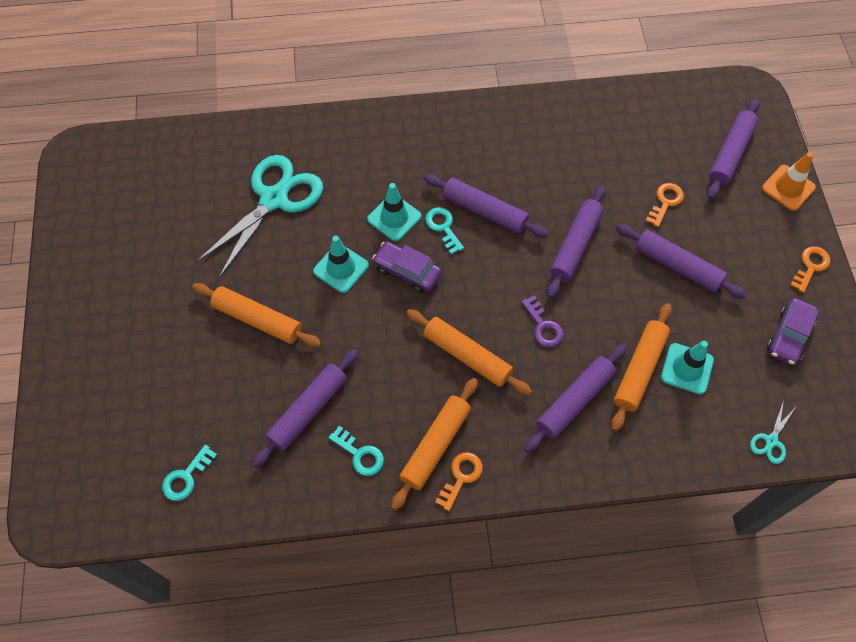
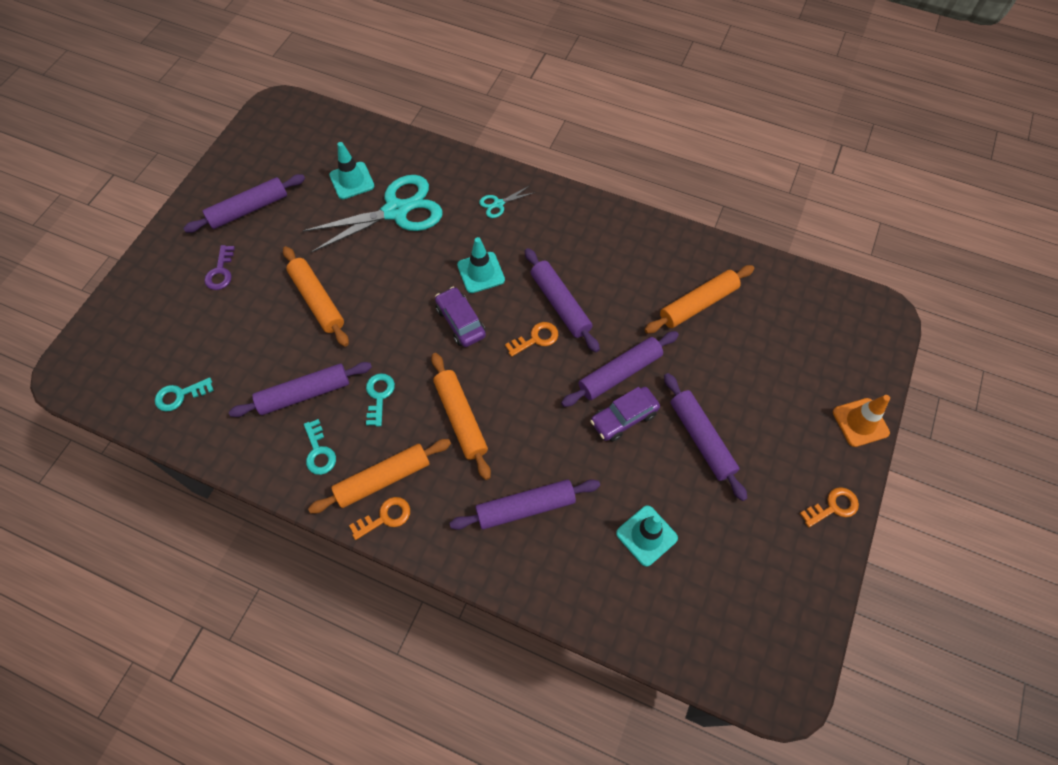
camera: 30 degrees right, 0 degrees up
turquoise traffic cone [313,236,369,293] -> turquoise traffic cone moved to [329,142,374,199]
turquoise key [425,207,464,254] -> turquoise key moved to [366,373,395,427]
purple key [521,295,564,347] -> purple key moved to [204,245,235,290]
orange rolling pin [611,303,672,431] -> orange rolling pin moved to [645,265,754,334]
orange key [646,183,684,227] -> orange key moved to [505,322,558,357]
purple rolling pin [707,99,759,199] -> purple rolling pin moved to [183,174,305,233]
turquoise scissors [750,400,796,464] -> turquoise scissors moved to [479,186,533,218]
purple car [767,298,819,365] -> purple car moved to [590,387,660,442]

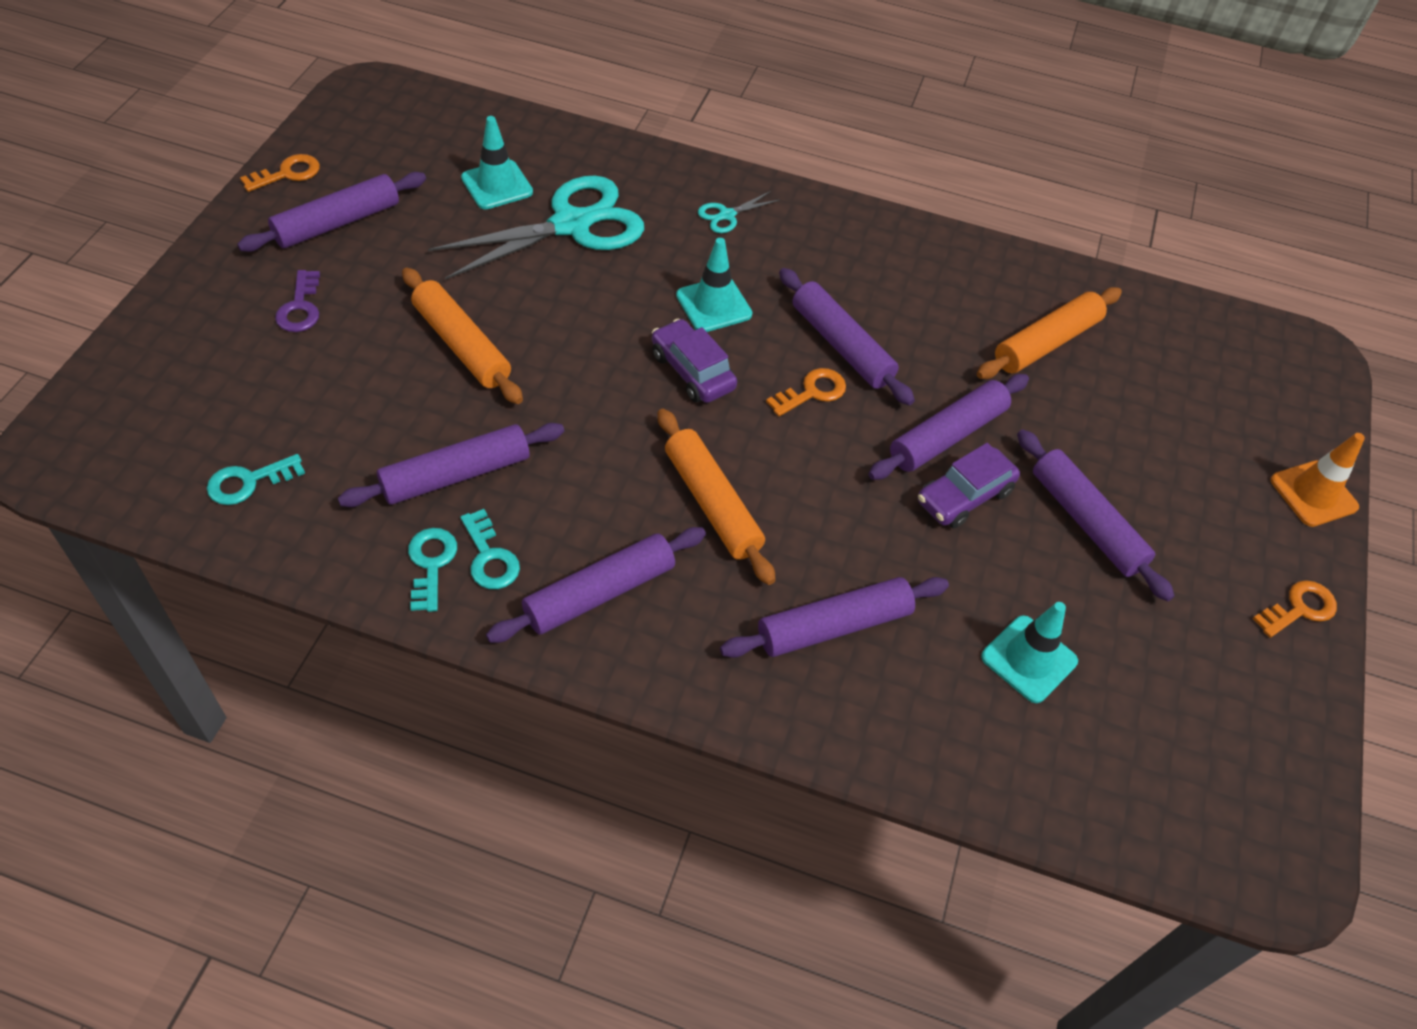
camera: 10 degrees left, 10 degrees down
orange rolling pin [308,439,451,514] -> purple rolling pin [486,527,706,643]
orange key [349,497,410,540] -> orange key moved to [240,154,320,192]
turquoise key [366,373,395,427] -> turquoise key moved to [408,528,457,612]

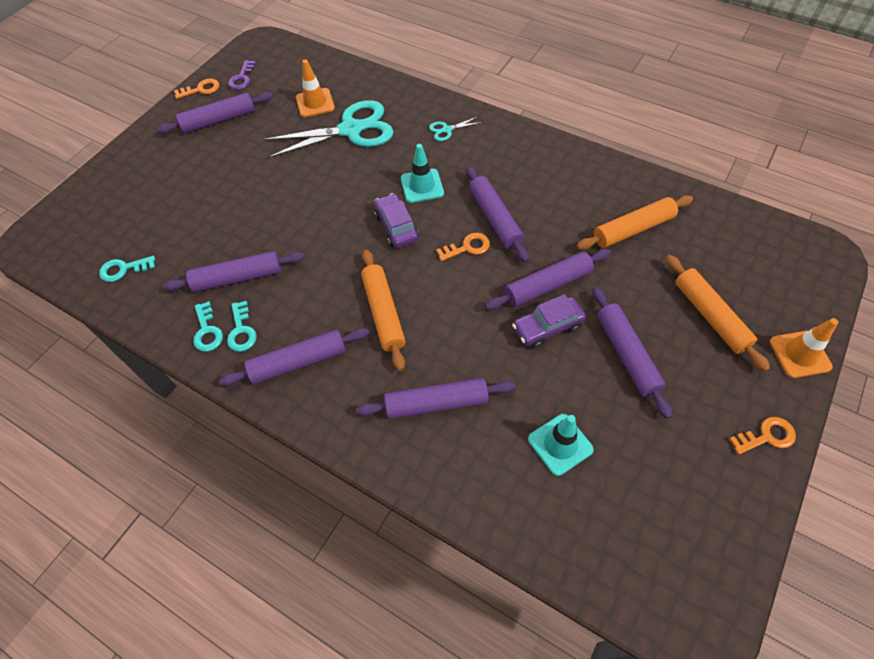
camera: 20 degrees right, 5 degrees up
purple key [275,270,320,332] -> purple key moved to [228,60,256,90]
orange rolling pin [402,267,523,404] -> orange rolling pin moved to [666,255,770,371]
turquoise key [408,528,457,612] -> turquoise key turned 150 degrees clockwise [193,301,223,352]
turquoise traffic cone [461,116,533,209] -> orange traffic cone [296,59,335,117]

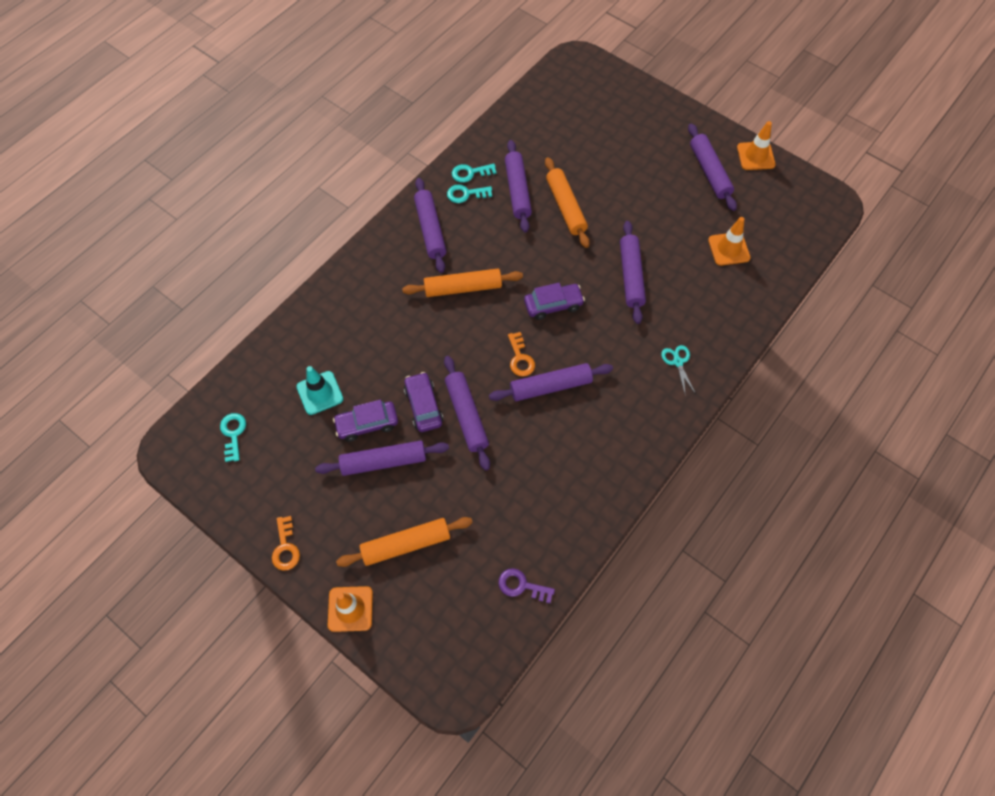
camera: 95 degrees right, 5 degrees up
turquoise key [99,256,155,282] -> turquoise key moved to [220,413,246,462]
orange key [174,79,220,99] -> orange traffic cone [737,121,776,170]
purple key [228,60,256,90] -> purple key moved to [498,568,555,603]
turquoise scissors [263,100,394,158] -> none
purple rolling pin [356,378,516,419] -> purple rolling pin moved to [620,221,646,324]
turquoise traffic cone [401,144,444,203] -> none
orange rolling pin [576,195,693,250] -> orange rolling pin moved to [545,157,590,248]
none -> purple car [333,400,398,442]

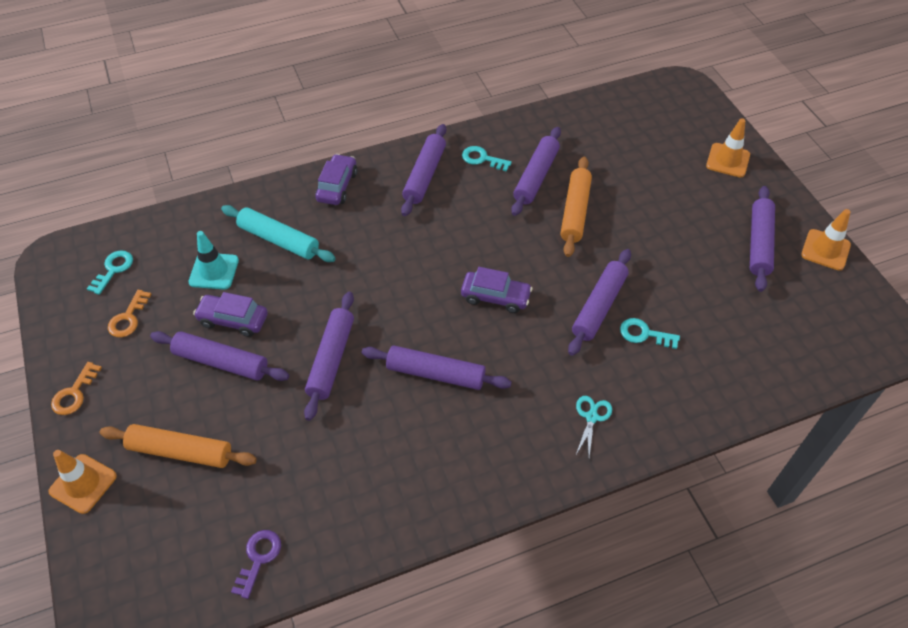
camera: 30 degrees right, 10 degrees down
orange rolling pin [402,269,523,297] -> none
purple car [404,372,443,432] -> purple car moved to [315,154,357,205]
turquoise key [452,164,497,183] -> turquoise key moved to [620,318,680,349]
purple key [498,568,555,603] -> purple key turned 60 degrees clockwise [231,530,281,599]
orange key [508,332,535,377] -> orange key moved to [108,290,151,337]
orange traffic cone [708,217,751,266] -> orange traffic cone moved to [706,118,750,177]
none -> turquoise rolling pin [221,205,336,262]

